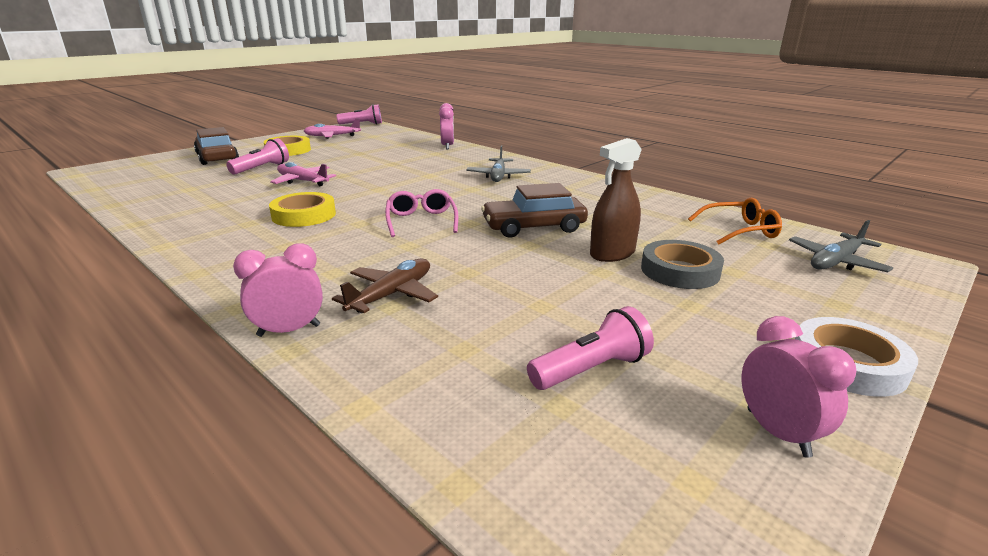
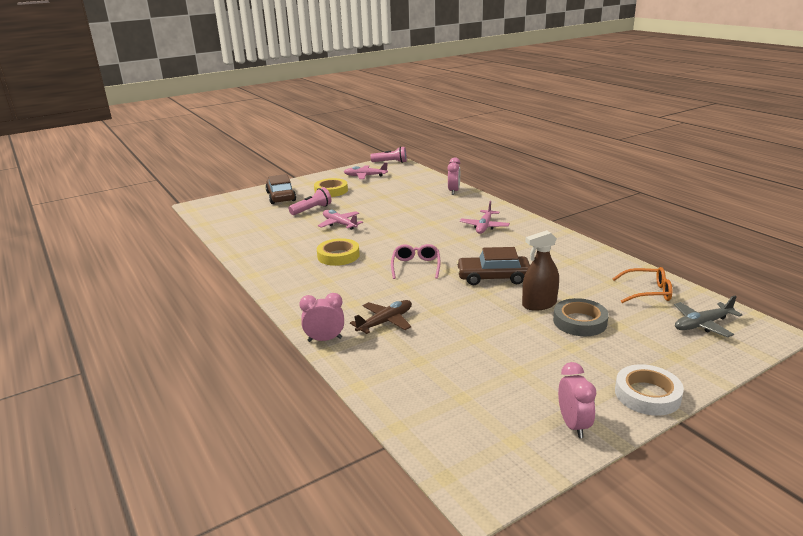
camera: 15 degrees right, 0 degrees up
grey plane [466,146,531,182] -> pink plane [460,201,510,234]
pink flashlight [527,306,654,390] -> none

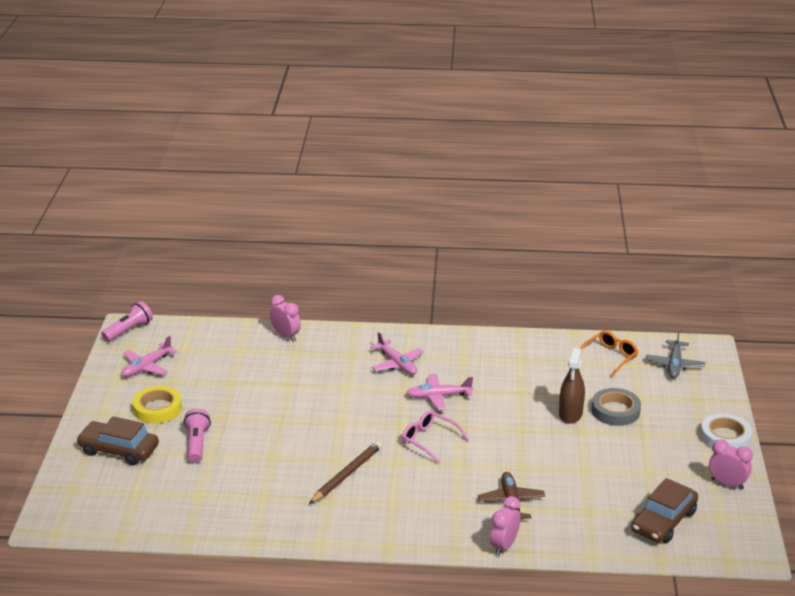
camera: 55 degrees left, 5 degrees up
yellow tape [317,238,360,266] -> brown pencil [309,441,382,504]
pink plane [318,210,363,230] -> pink plane moved to [406,374,473,410]
brown car [456,247,530,285] -> brown car moved to [631,478,698,543]

